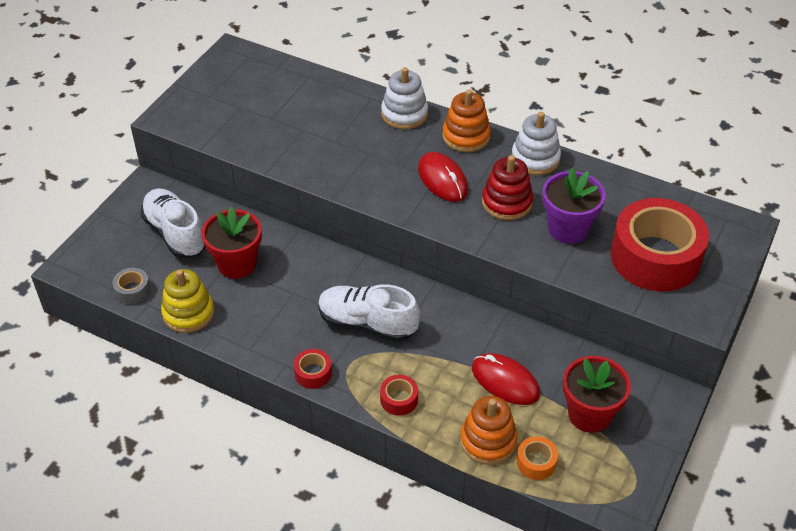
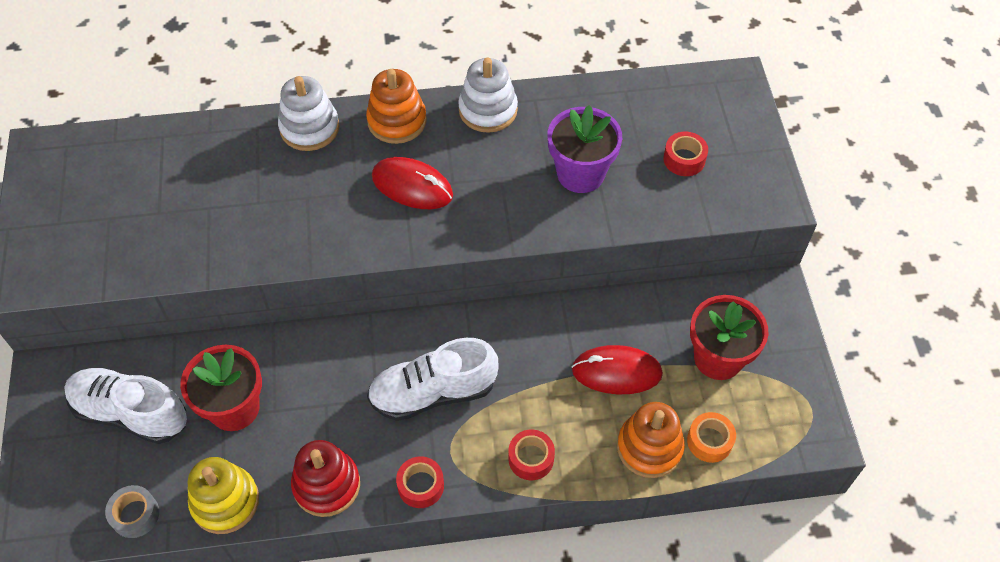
camera: 35 degrees left, 10 degrees up
red stacking toy [482,155,533,220] -> red stacking toy moved to [291,440,360,517]
red tape [611,198,709,292] -> red tape [663,132,708,176], size x0.41

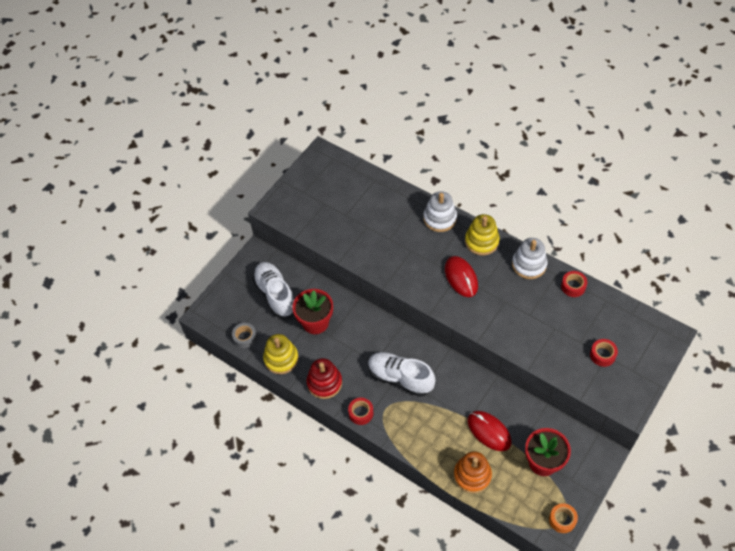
camera: 45 degrees right, 0 degrees up
orange stacking toy [366,69,427,144] -> yellow stacking toy [465,214,500,255]
red tape [508,430,555,480] -> red tape moved to [561,271,587,297]
purple flower pot [547,105,622,193] -> none
orange tape [687,412,736,463] -> orange tape moved to [549,503,578,533]

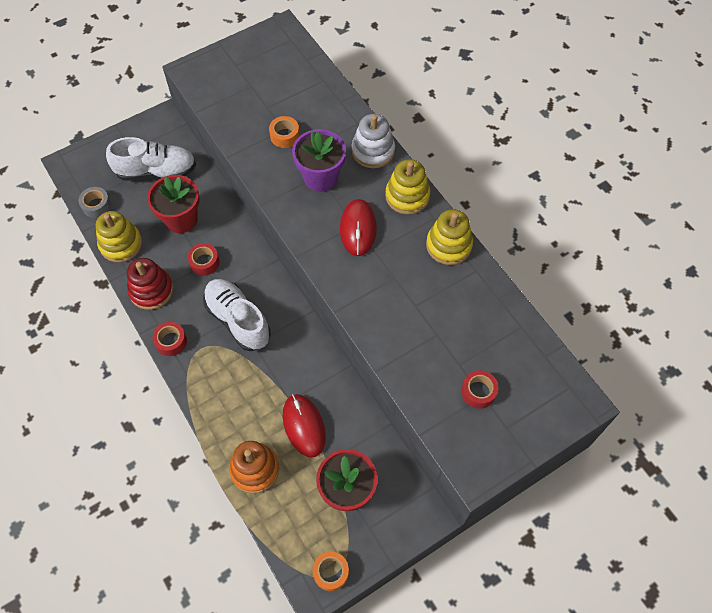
camera: 20 degrees right, 5 degrees up
white shoe [252,262,295,317] -> white shoe turned 90 degrees clockwise [106,137,196,181]
white stacking toy [512,238,548,279] -> yellow stacking toy [426,209,473,265]
red tape [561,271,587,297] -> red tape moved to [187,243,220,276]
none -> orange tape [269,116,300,148]
none -> purple flower pot [292,129,346,192]

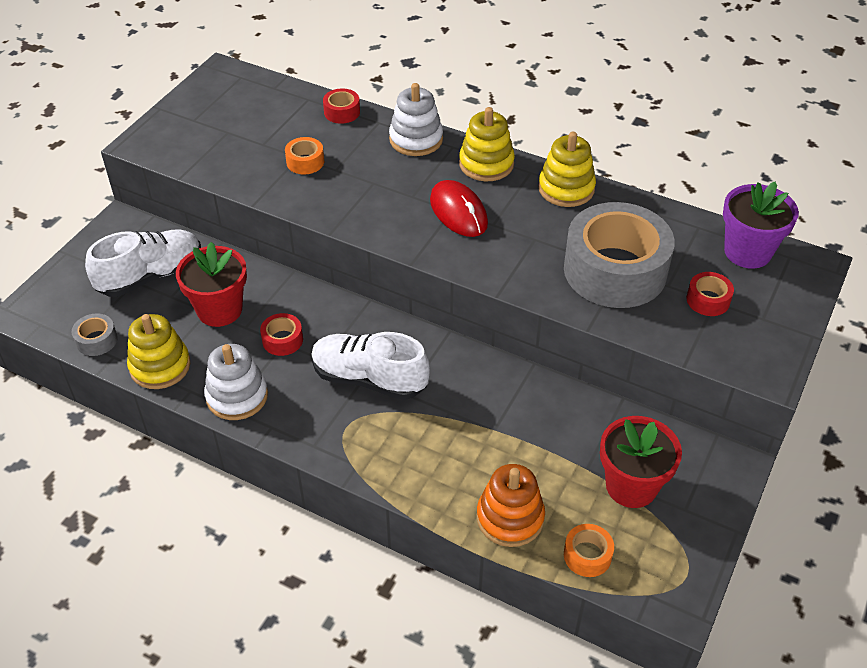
camera: 30 degrees left, 15 degrees down
red stacking toy [127,258,173,310] -> white stacking toy [204,344,268,420]
red tape [152,322,187,356] -> red tape moved to [323,88,360,124]
red mouse [283,394,326,457] -> none
purple flower pot [292,129,346,192] -> purple flower pot moved to [723,182,799,269]
orange tape [312,551,349,591] -> orange tape moved to [564,524,614,577]
none -> grey tape [564,202,675,308]

